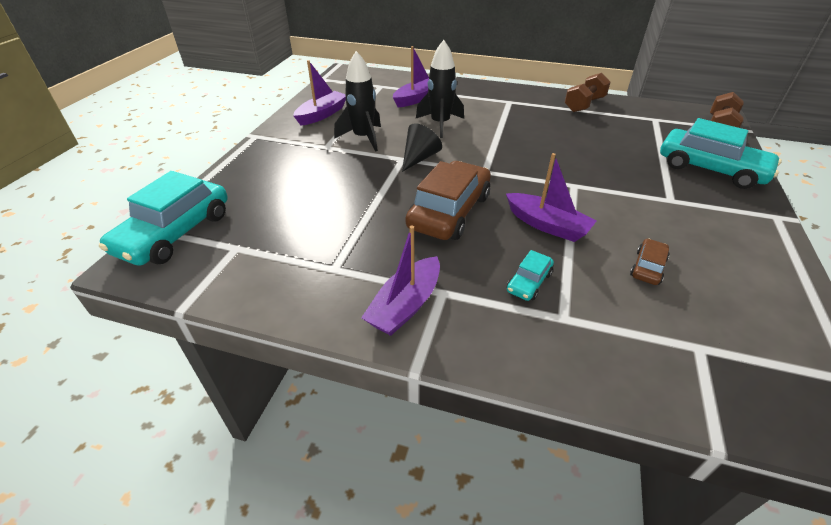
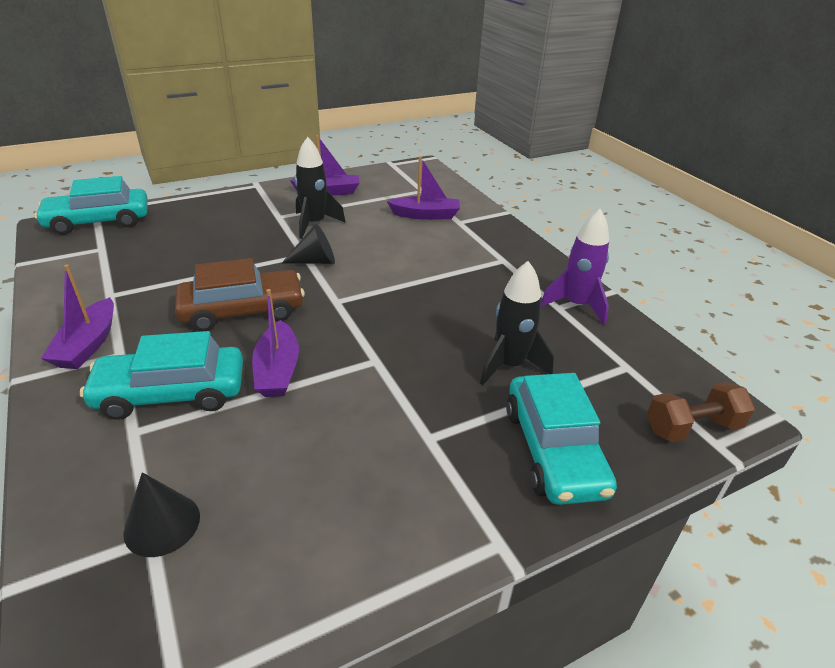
camera: 45 degrees right, 5 degrees down
purple boat [361,226,440,336] -> purple boat turned 75 degrees counterclockwise [41,264,114,369]
black rocket [416,40,464,138] -> black rocket moved to [480,261,554,385]
turquoise car [507,250,554,301] -> turquoise car [80,331,243,420], size x2.15
brown dumbbell [565,73,611,112] -> purple rocket [541,209,609,325]
brown car [630,238,670,285] -> none
none -> black cone [123,472,200,557]

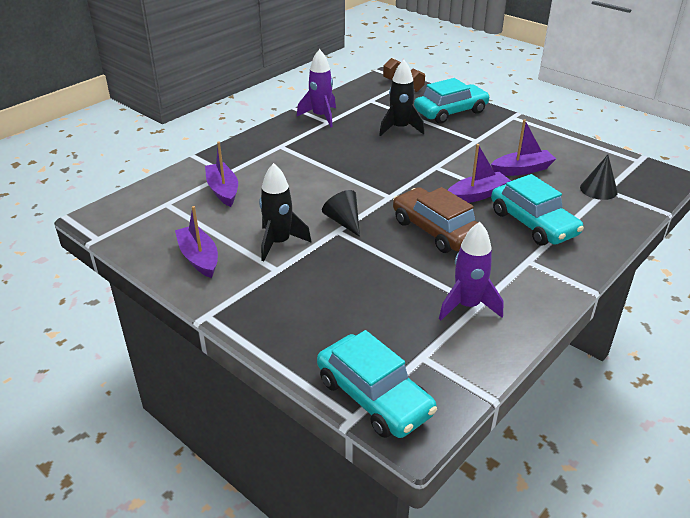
camera: 110 degrees left, 0 degrees up
purple boat [41,264,114,369] -> purple boat moved to [491,119,556,176]
none -> purple rocket [439,222,503,320]

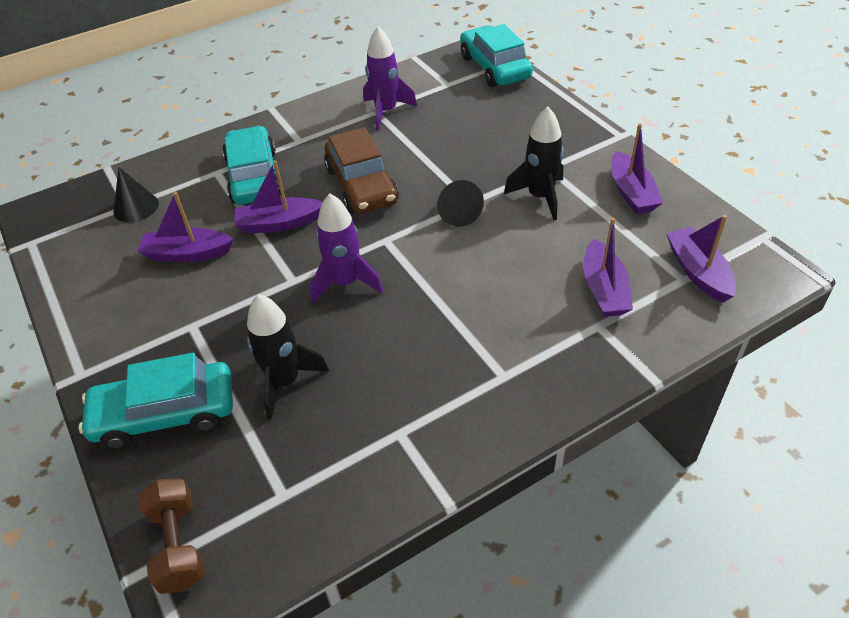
camera: 160 degrees left, 10 degrees up
purple rocket [297,49,336,127] -> purple rocket moved to [310,194,384,304]
none -> purple boat [666,215,736,303]

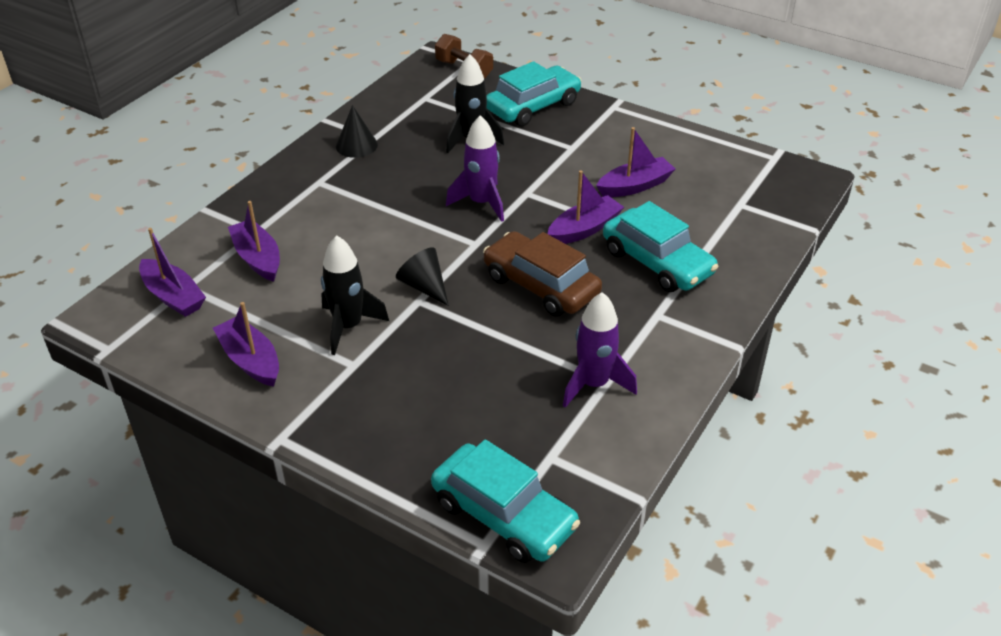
camera: 150 degrees right, 5 degrees down
black cone [113,167,159,222] -> black cone moved to [336,105,378,158]

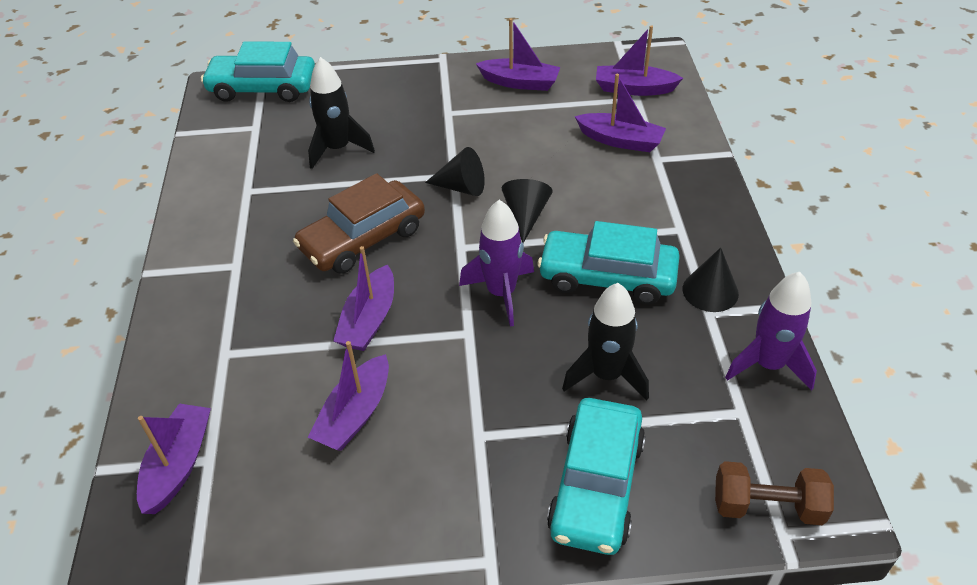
camera: 145 degrees right, 5 degrees up
black rocket [321,235,389,355] -> black rocket moved to [308,57,375,169]
brown car [483,231,602,317] -> brown car turned 135 degrees clockwise [293,173,425,274]
purple rocket [563,292,637,408] -> purple rocket moved to [725,272,817,391]
turquoise car [603,201,718,292] -> turquoise car moved to [538,221,680,304]
none -> purple boat [137,404,211,514]
none -> black cone [502,179,552,243]

